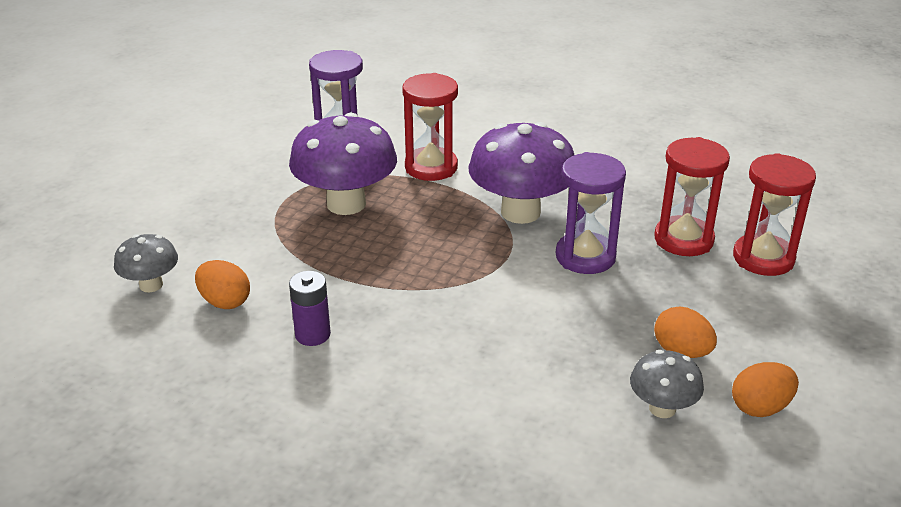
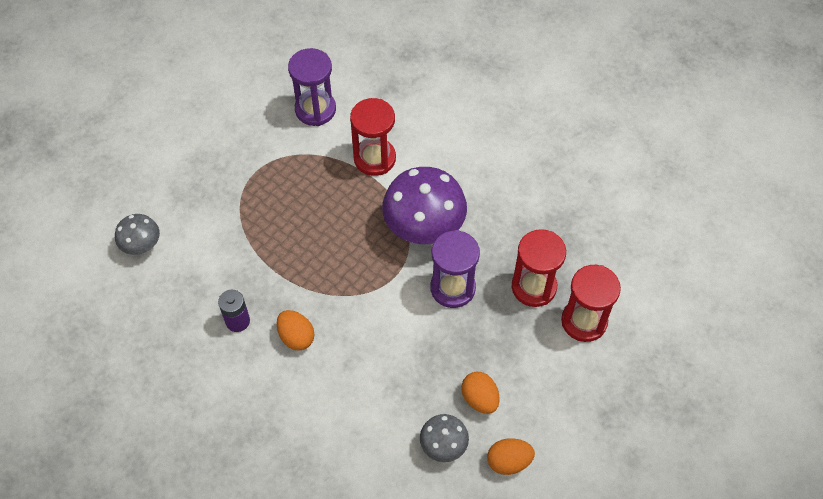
camera: 15 degrees right, 25 degrees up
orange egg [195,260,250,309] -> orange egg moved to [277,310,314,351]
purple mushroom [289,112,397,215] -> none

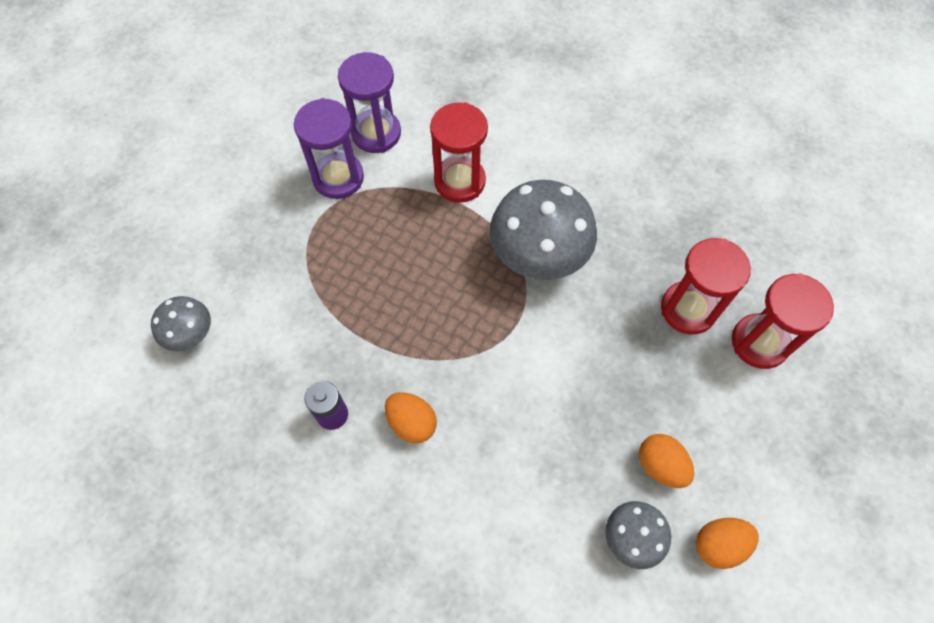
camera: 10 degrees left, 5 degrees up
purple mushroom [382,167,467,244] -> grey mushroom [490,180,597,280]
purple hourglass [430,230,480,308] -> purple hourglass moved to [294,98,364,199]

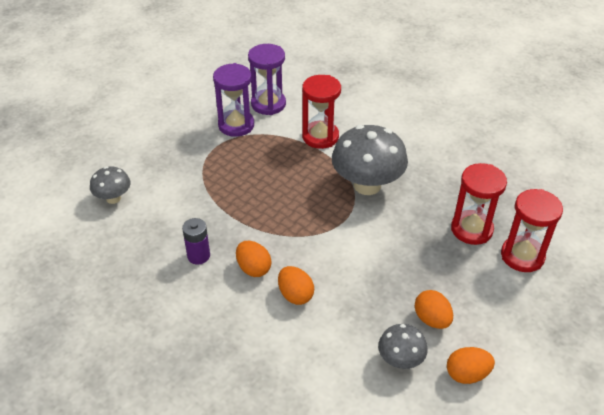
camera: 10 degrees right, 20 degrees down
none -> orange egg [278,266,314,305]

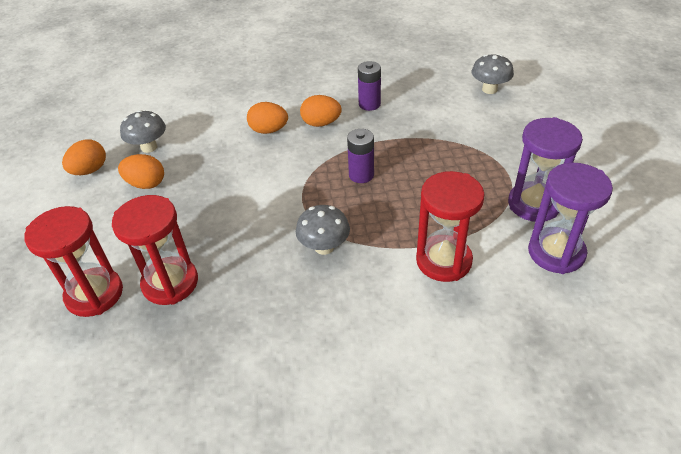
camera: 135 degrees right, 0 degrees up
grey mushroom [332,125,408,195] -> grey mushroom [296,205,350,255], size x0.53
none -> purple battery [347,129,374,183]

